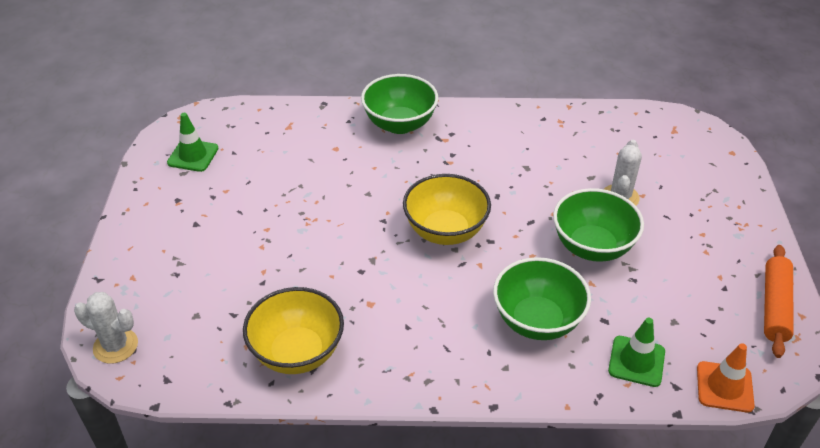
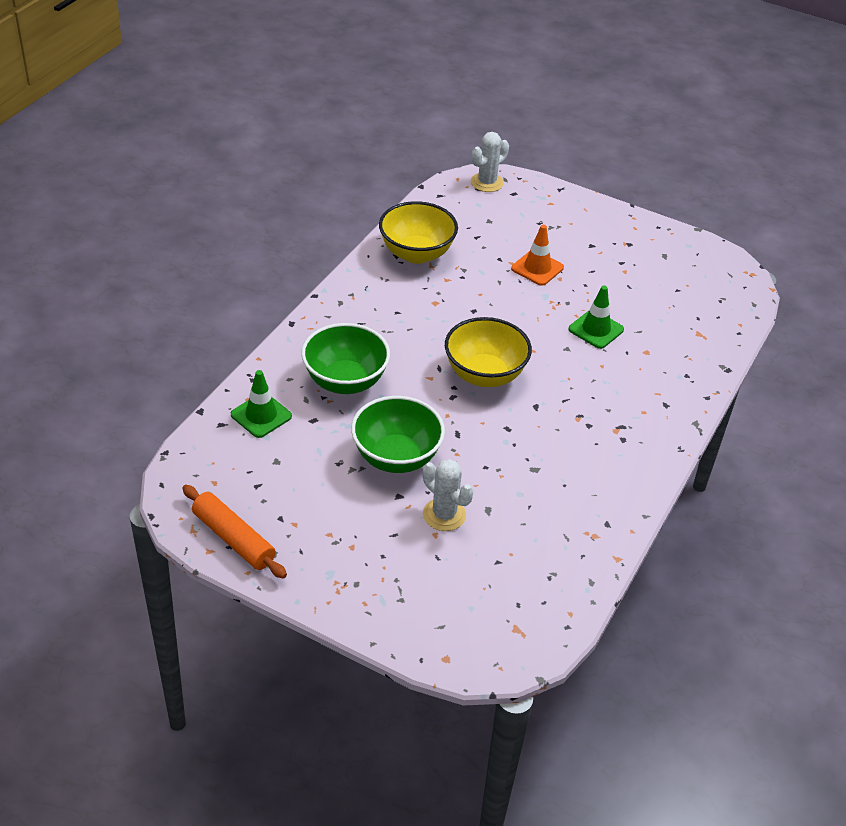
camera: 115 degrees right, 0 degrees up
green traffic cone [167,113,219,172] -> green traffic cone moved to [569,286,624,349]
green bowl [361,74,438,134] -> none
orange traffic cone [697,343,755,413] -> orange traffic cone moved to [511,225,564,286]

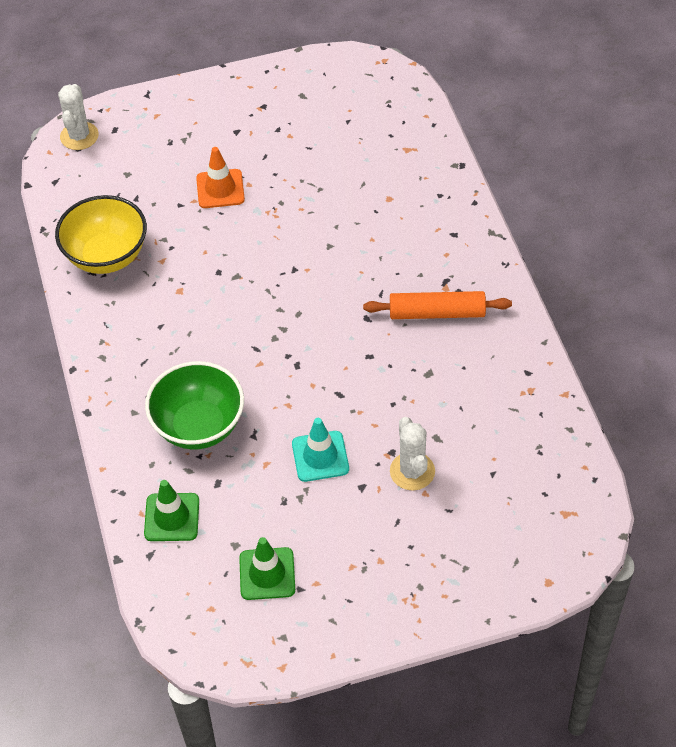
camera: 40 degrees left, 10 degrees up
orange rolling pin [182,485,287,579] -> orange rolling pin moved to [363,291,512,319]
green bowl [351,396,445,473] -> turquoise traffic cone [292,418,349,482]
white cactus [423,459,474,531] -> white cactus turned 75 degrees clockwise [390,417,435,491]
yellow bowl [445,317,532,387] -> none
green traffic cone [569,286,624,349] -> green traffic cone moved to [239,537,295,600]

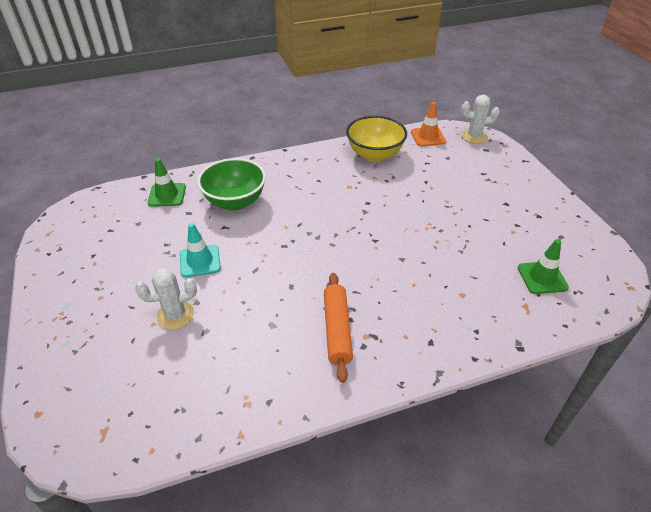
camera: 85 degrees right, 10 degrees down
orange traffic cone [196,147,245,208] -> orange traffic cone moved to [411,102,446,146]
green traffic cone [239,537,295,600] -> green traffic cone moved to [518,239,569,294]

